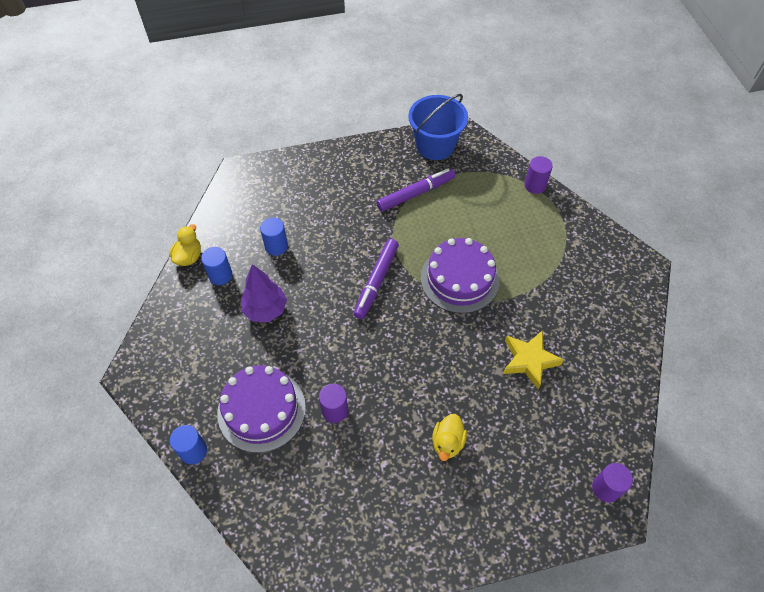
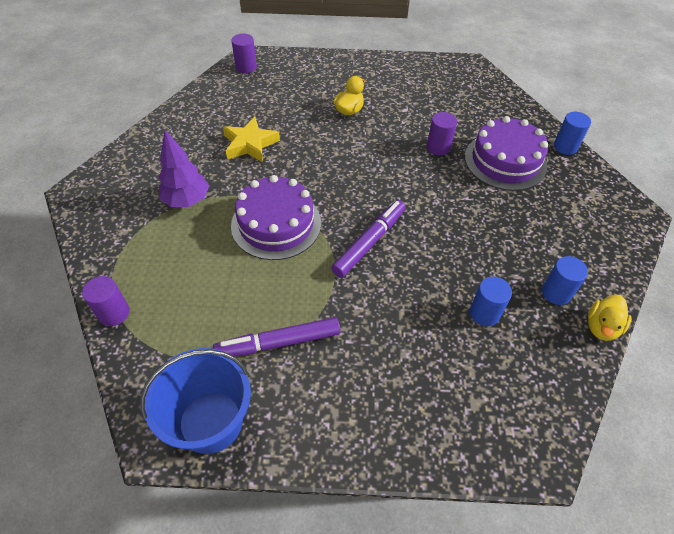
camera: 165 degrees left, 5 degrees down
purple tree [241,264,287,322] -> purple tree moved to [159,130,209,207]

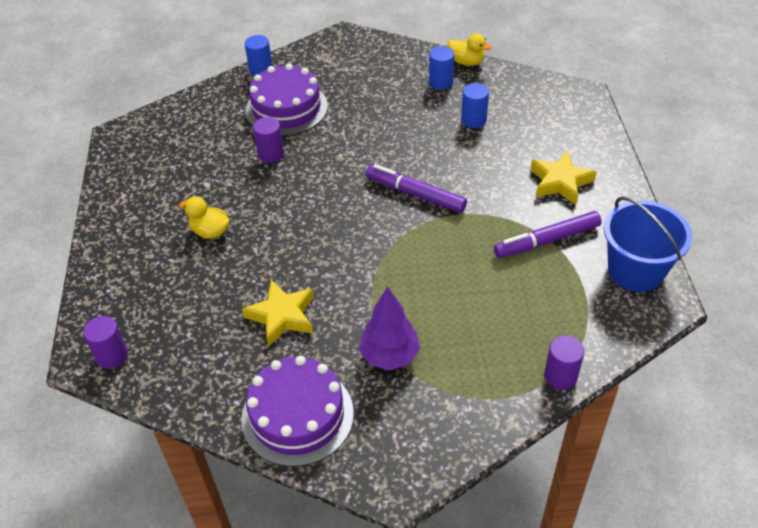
camera: 95 degrees left, 5 degrees down
purple marker [213,317,340,357] -> purple marker turned 90 degrees clockwise [494,211,602,258]
purple cake [231,175,321,260] -> purple cake moved to [241,356,354,467]
none -> yellow star [531,151,597,205]

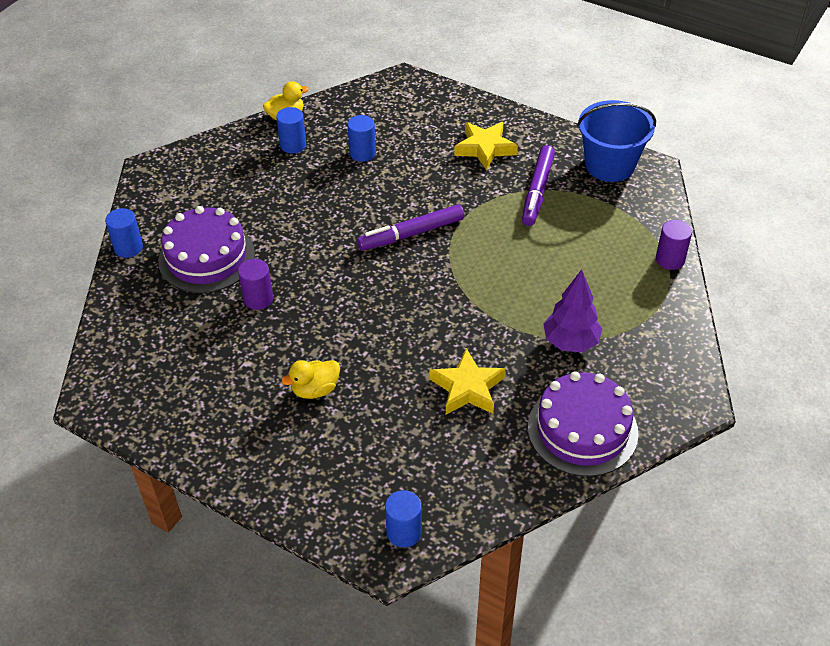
camera: 55 degrees left, 0 degrees up
purple cylinder [83,316,128,369] -> blue cylinder [385,490,422,548]

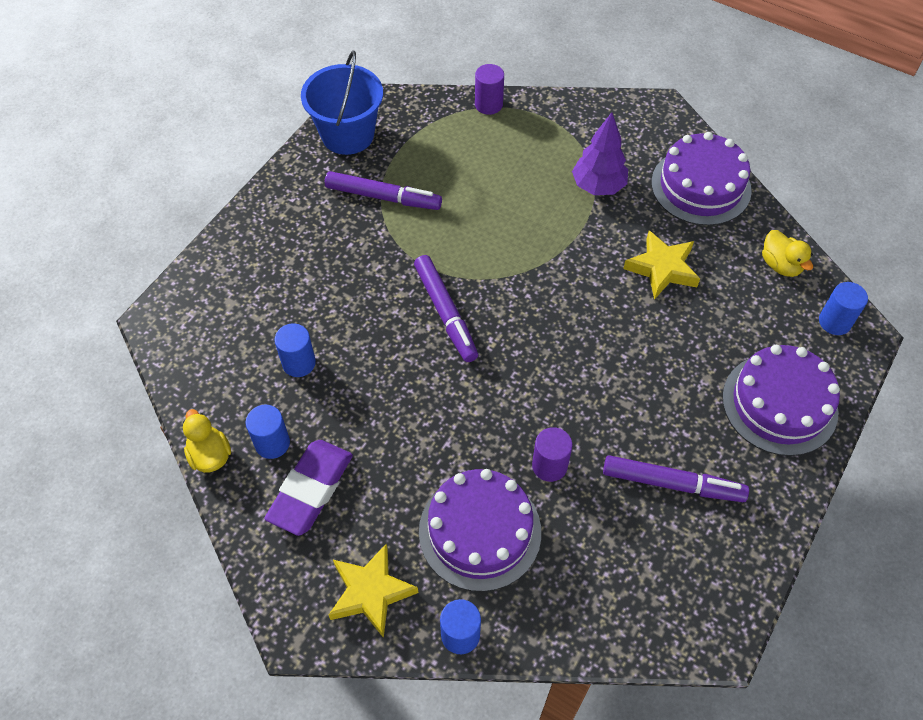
camera: 90 degrees left, 10 degrees up
yellow duck [281,360,340,399] -> yellow duck moved to [762,230,813,277]
yellow star [454,122,518,170] -> yellow star moved to [329,543,418,638]
none -> purple eraser [264,440,353,536]
none -> purple marker [603,455,749,502]
none -> purple cake [722,345,840,456]

